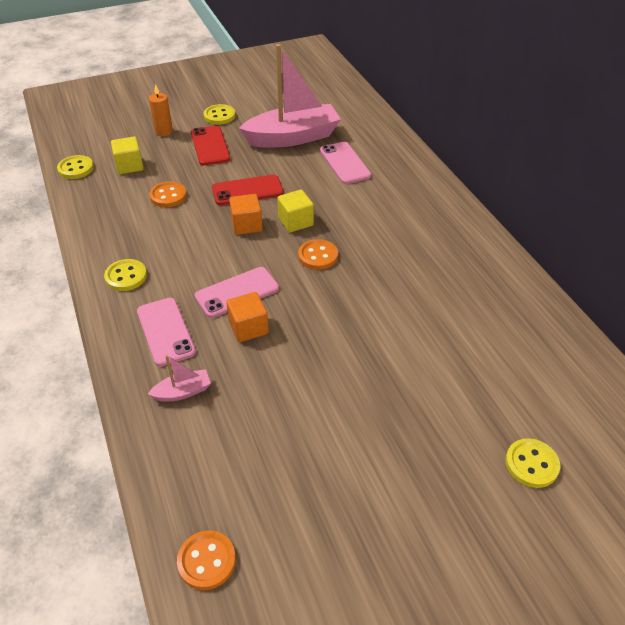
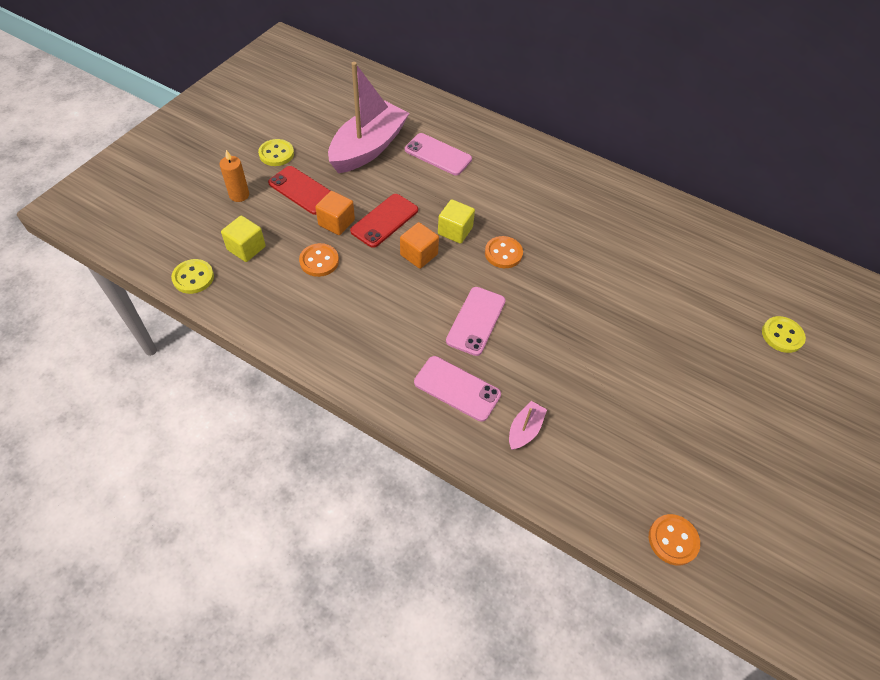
camera: 40 degrees left, 10 degrees up
yellow button [104,259,147,291] -> none
orange cube [226,292,269,342] -> orange cube moved to [315,191,355,235]

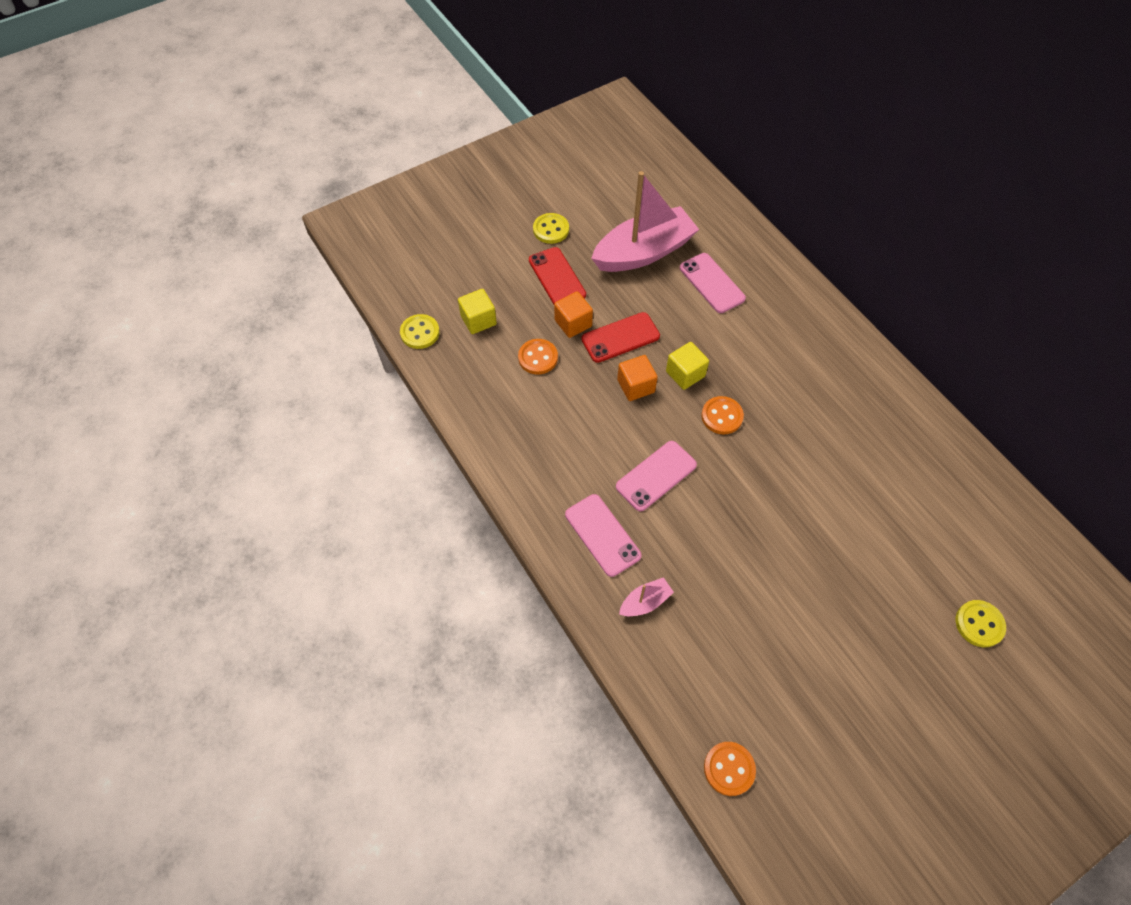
camera: 30 degrees right, 5 degrees up
orange candle [220,150,249,202] -> none

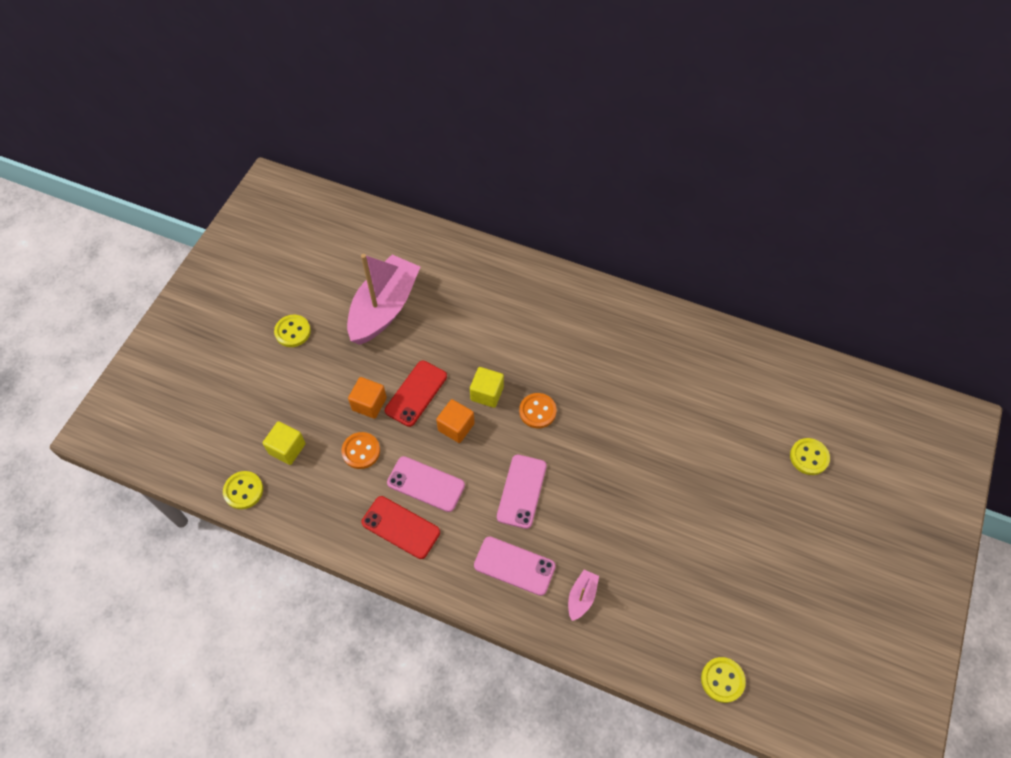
camera: 35 degrees left, 0 degrees up
red phone [529,247,586,304] -> red phone moved to [362,496,440,559]
pink phone [680,253,746,313] -> pink phone moved to [387,456,465,512]
orange button [704,742,756,796] -> yellow button [701,657,746,703]

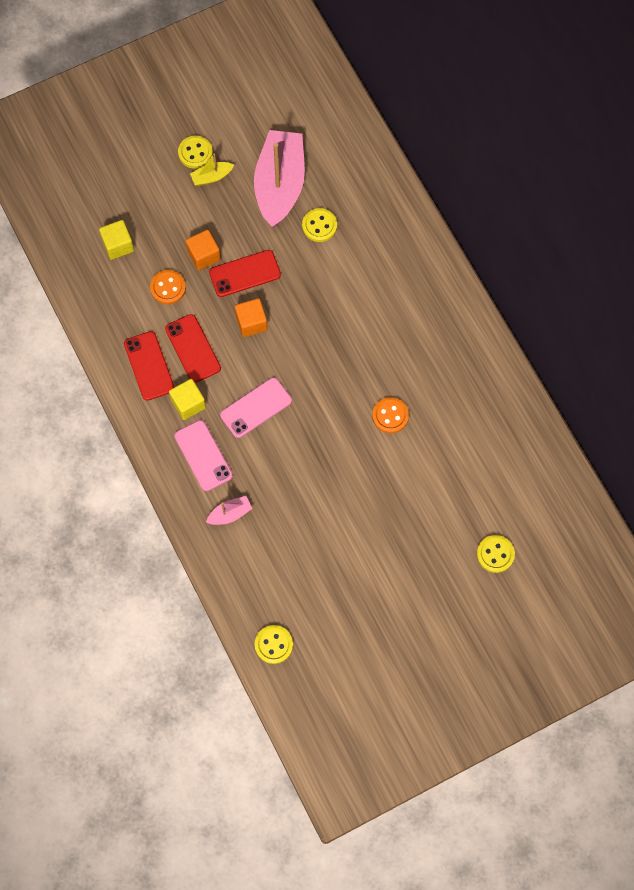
camera: 40 degrees right, 10 degrees up
yellow button [223,471,263,509] -> yellow button moved to [302,208,337,242]
pink boat [347,254,420,345] -> pink boat turned 60 degrees counterclockwise [254,130,305,227]
pink phone [387,456,465,512] -> red phone [165,314,221,383]
yellow cube [470,367,504,408] -> yellow cube moved to [169,379,206,420]
orange button [519,393,557,428] -> orange button moved to [372,397,409,433]
none -> yellow boat [190,153,234,186]

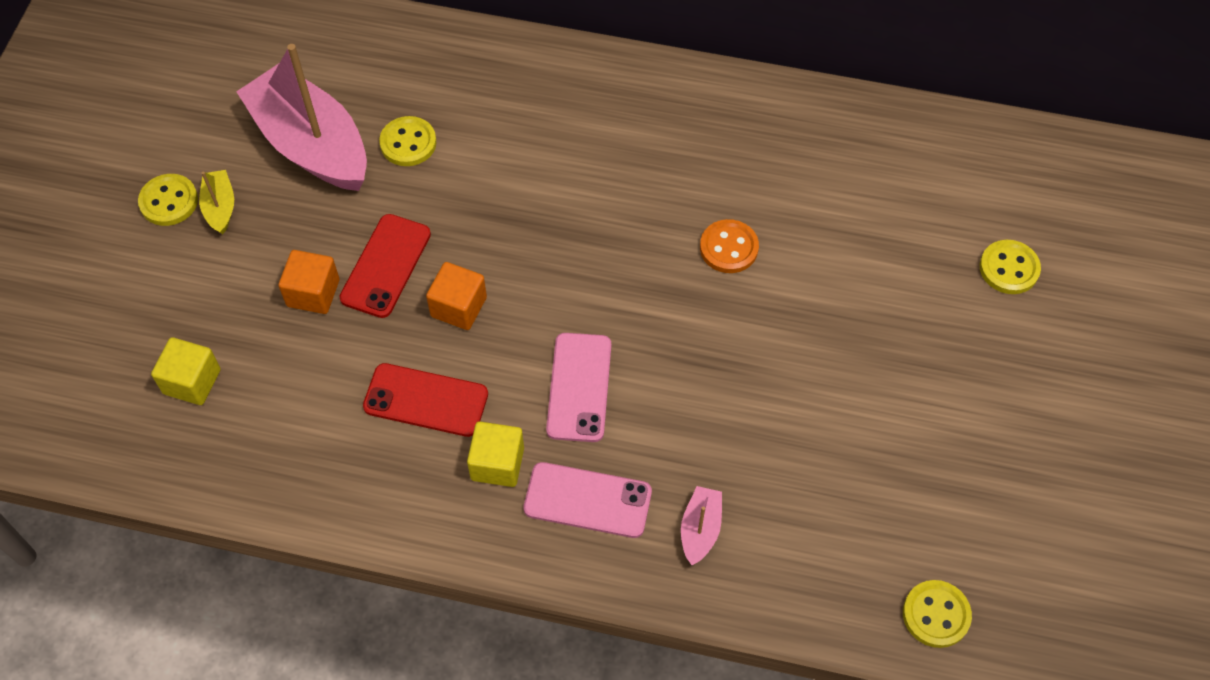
camera: 50 degrees left, 10 degrees down
red phone [124,331,174,401] -> none
orange button [150,270,186,304] -> none
yellow boat [190,153,234,186] -> yellow boat turned 150 degrees clockwise [199,170,234,234]

